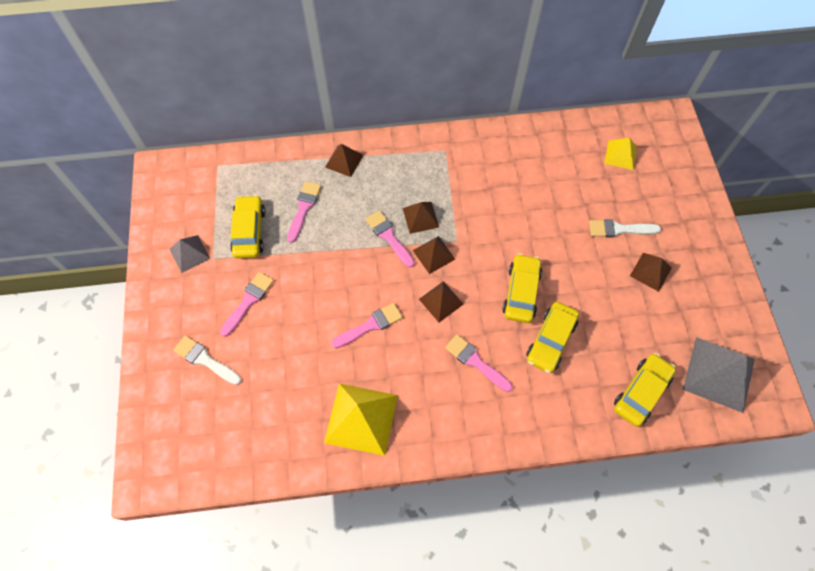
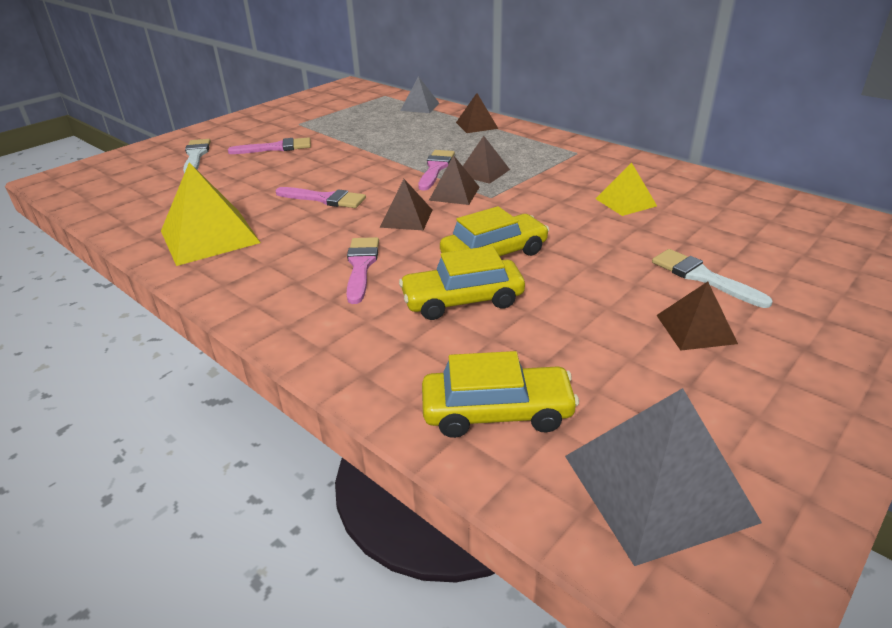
camera: 50 degrees right, 30 degrees down
grey pyramid [169,235,210,273] -> grey pyramid moved to [400,76,439,113]
yellow car [230,195,265,259] -> none
pink brush [287,181,321,243] -> none
yellow pyramid [604,138,637,170] -> yellow pyramid moved to [595,163,657,216]

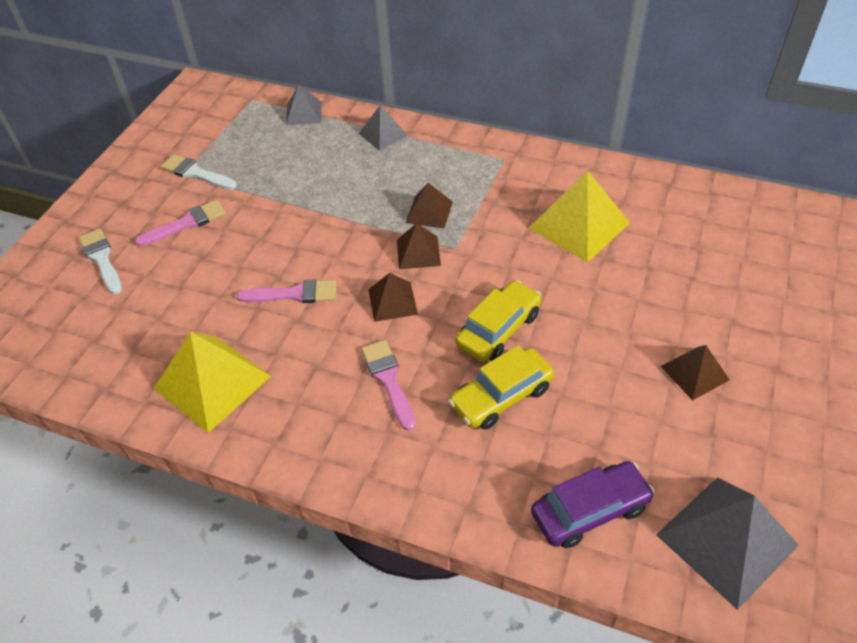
camera: 20 degrees left, 15 degrees up
pink brush [418,150,455,191] -> none
yellow car [422,351,579,438] -> purple car [531,461,655,548]
brown pyramid [456,93,498,133] -> grey pyramid [358,105,408,151]
yellow pyramid [595,163,657,216] -> yellow pyramid [529,171,630,263], size x1.78
white brush [652,249,773,308] -> white brush moved to [161,154,237,190]

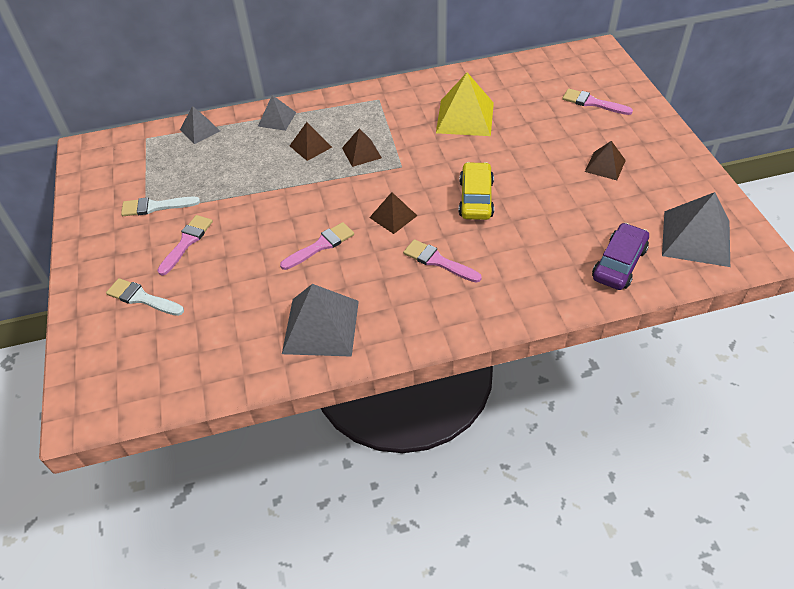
camera: 35 degrees left, 0 degrees up
yellow pyramid [154,332,271,433] -> grey pyramid [282,284,359,357]
brown pyramid [397,223,441,269] -> brown pyramid moved to [290,122,332,161]
yellow car [448,345,554,430] -> none
none -> pink brush [562,88,633,115]

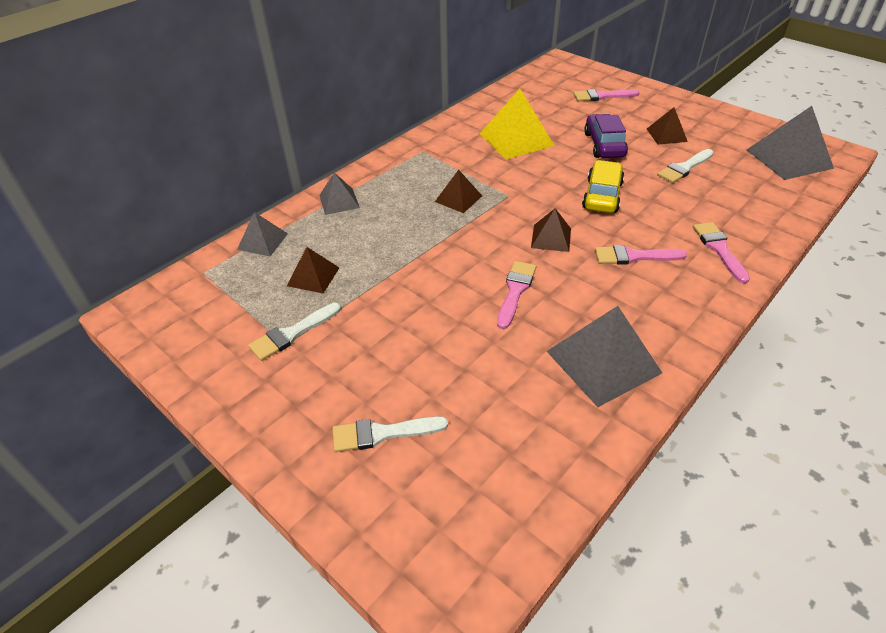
camera: 35 degrees left, 5 degrees down
pink brush [157,215,213,276] -> pink brush moved to [693,222,750,283]
brown pyramid [290,122,332,161] -> brown pyramid moved to [287,247,339,293]
yellow car [459,162,494,220] -> yellow car turned 45 degrees clockwise [582,160,624,213]
purple car [592,223,649,290] -> purple car moved to [584,114,628,158]
none -> white brush [657,149,714,183]

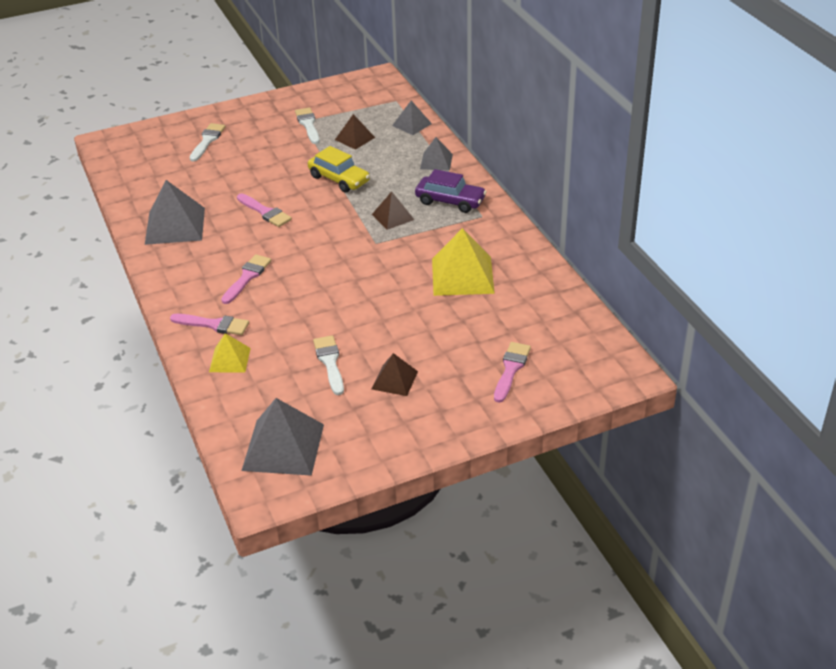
camera: 115 degrees right, 5 degrees down
brown pyramid [531,208,571,252] -> none
yellow car [582,160,624,213] -> yellow car moved to [308,146,370,193]
purple car [584,114,628,158] -> purple car moved to [415,169,487,213]
none -> yellow pyramid [209,333,251,373]

